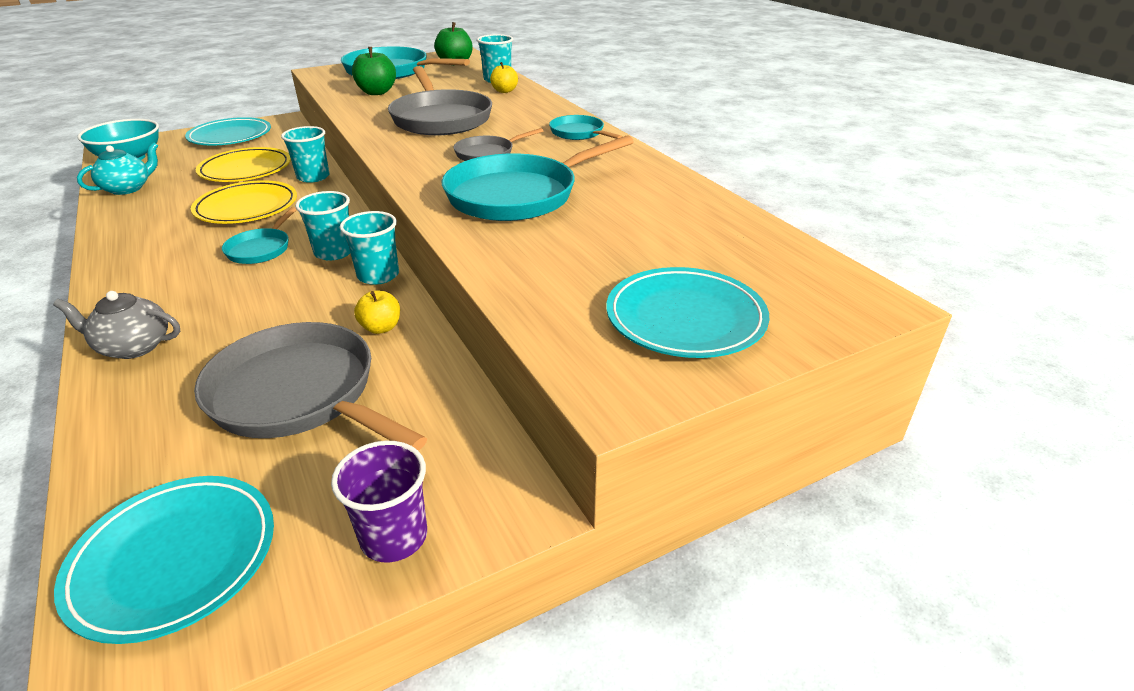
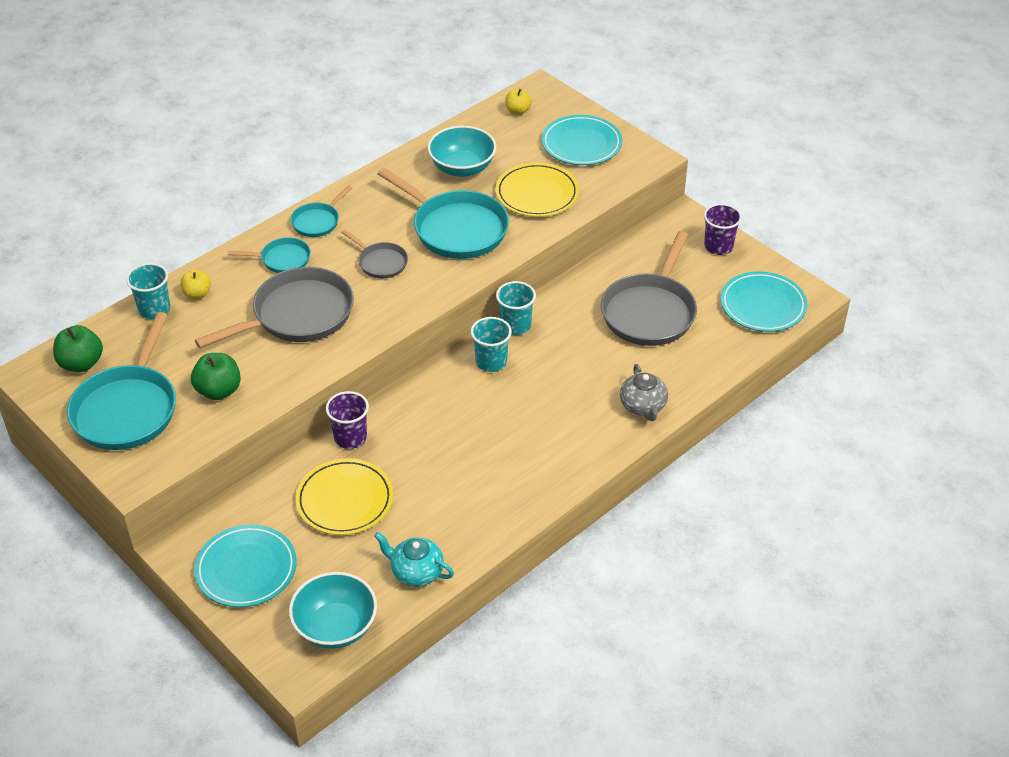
camera: 105 degrees left, 10 degrees up
yellow plate [191,180,297,224] -> yellow plate moved to [495,163,579,217]
turquoise pan [222,207,297,264] -> turquoise pan moved to [228,237,311,273]
turquoise cup [281,126,330,183] -> purple cup [326,391,369,449]
yellow apple [354,290,400,334] -> yellow apple moved to [505,89,532,115]
none -> turquoise bowl [428,126,496,177]

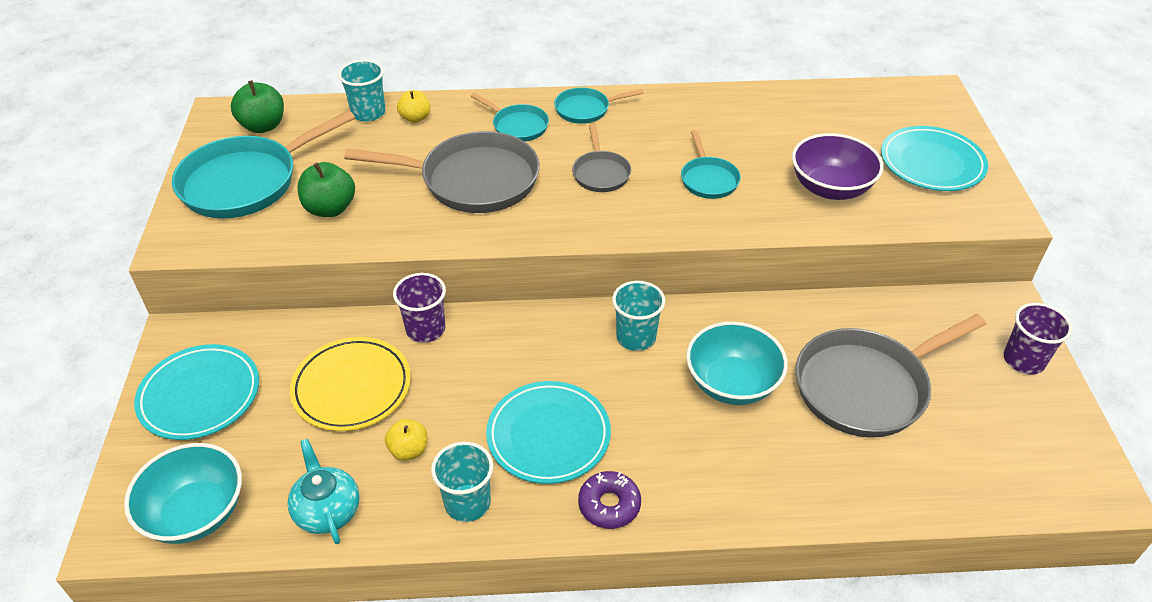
camera: 40 degrees right, 0 degrees up
turquoise pan [377,168,509,259] -> turquoise pan [681,130,741,199], size x0.51
turquoise bowl [428,126,496,177] -> turquoise bowl moved to [686,322,788,405]
yellow plate [495,163,579,217] -> purple bowl [792,133,884,200]
turquoise cup [496,281,536,335] -> turquoise cup moved to [431,442,493,522]
yellow apple [505,89,532,115] -> yellow apple moved to [385,419,427,461]
grey teapot [620,364,668,421] -> none
turquoise plate [720,271,807,332] -> turquoise plate moved to [486,381,611,484]
none -> purple donut [578,471,641,529]

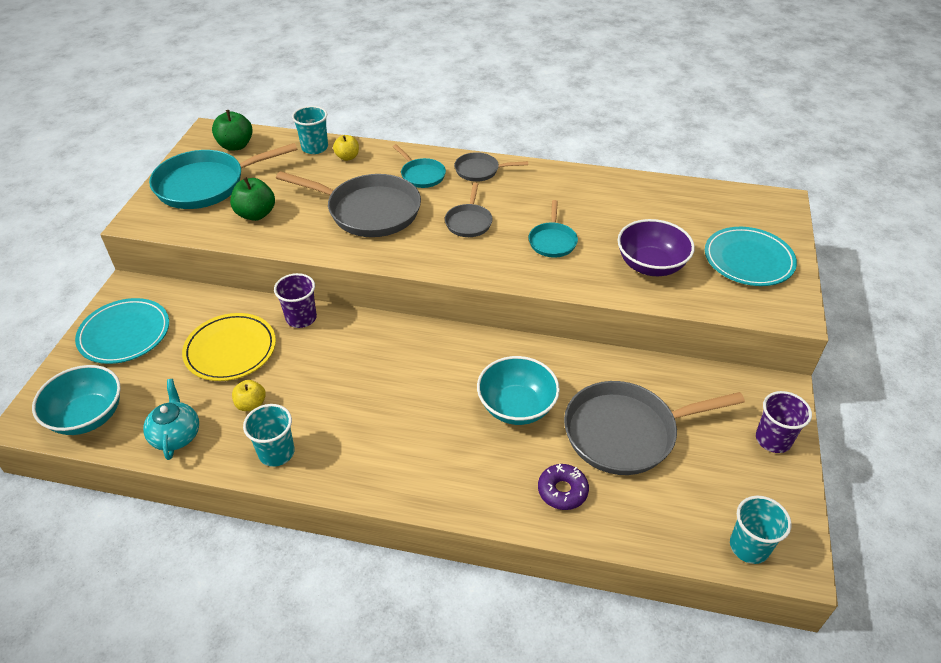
camera: 15 degrees right, 0 degrees up
turquoise plate [486,381,611,484] -> none
turquoise pan [554,87,644,124] -> grey pan [454,152,528,182]
purple donut [578,471,641,529] -> purple donut moved to [538,464,589,510]
turquoise cup [612,281,665,351] -> turquoise cup moved to [730,496,792,564]

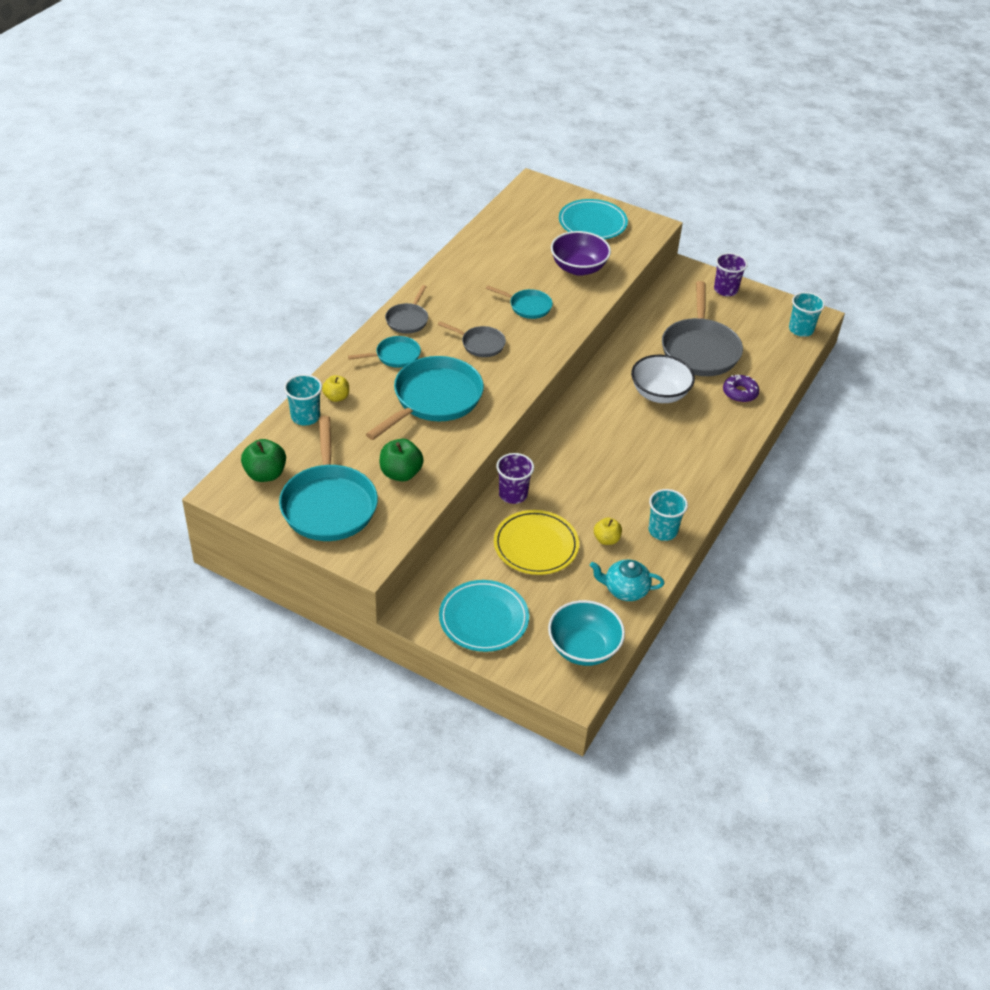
camera: 75 degrees left, 0 degrees up
grey pan [276,171,421,237] -> turquoise pan [366,356,484,440]
turquoise bowl [477,356,560,425] -> white bowl [631,355,695,403]

